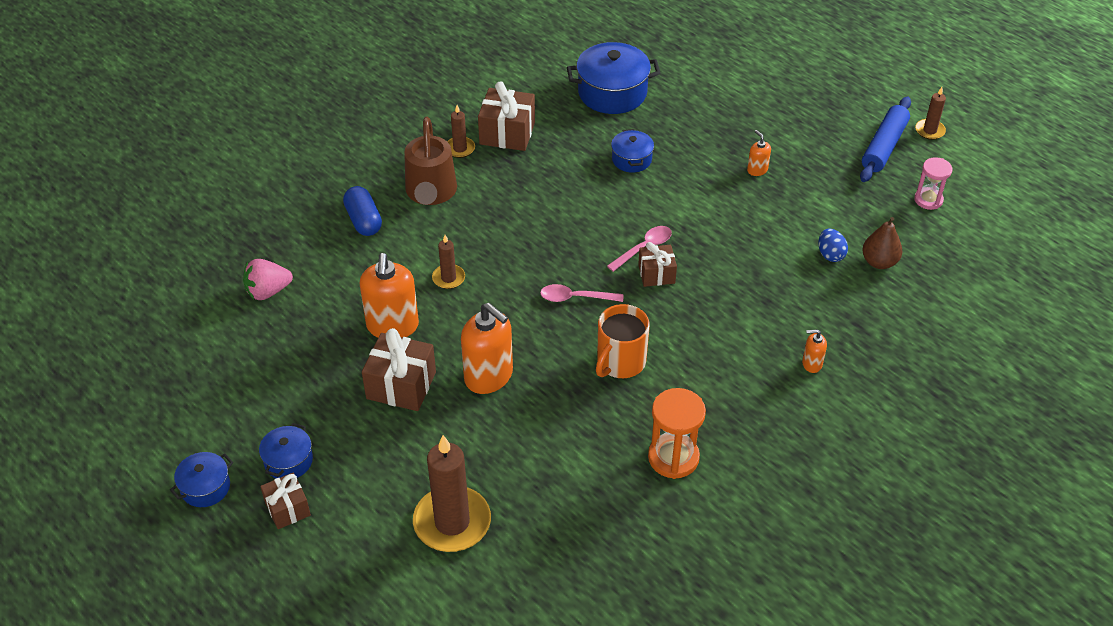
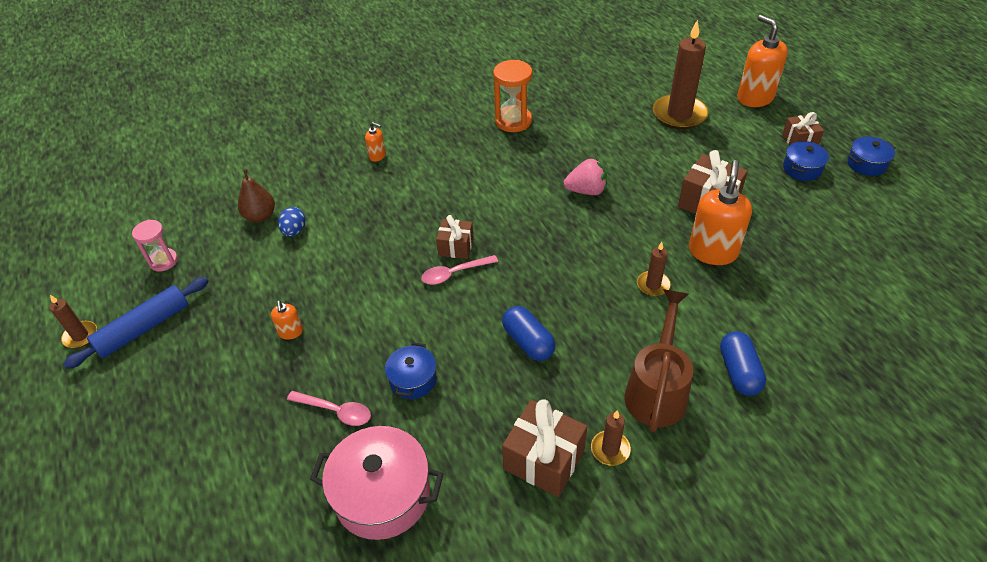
camera: 160 degrees left, 0 degrees up
pink strawberry [243,259,293,300] -> pink strawberry moved to [564,159,607,195]
orange soap dispenser [461,303,513,394] -> orange soap dispenser moved to [737,15,788,107]
pink spoon [540,284,623,302] -> pink spoon moved to [287,391,371,426]
blue pot [567,42,660,114] -> pink pot [310,426,443,540]
orange mug [596,304,650,378] -> none
none -> blue capsule [502,306,556,361]

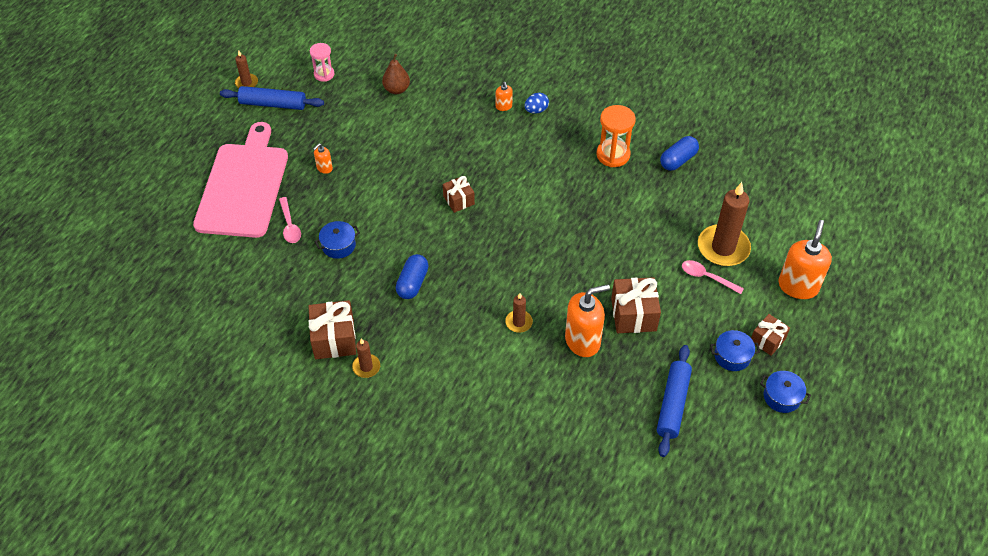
camera: 50 degrees right, 5 degrees up
blue egg [278,207,305,237] -> blue egg moved to [524,93,549,114]
pink pot [310,426,443,540] -> none
pink spoon [421,255,498,285] -> pink spoon moved to [682,260,744,294]
pink strawberry [564,159,607,195] -> none
brown watering can [624,289,693,432] -> none
blue capsule [720,331,766,396] -> blue capsule moved to [660,136,699,171]
none -> pink cutting board [193,122,288,238]
none -> blue rolling pin [657,345,692,457]

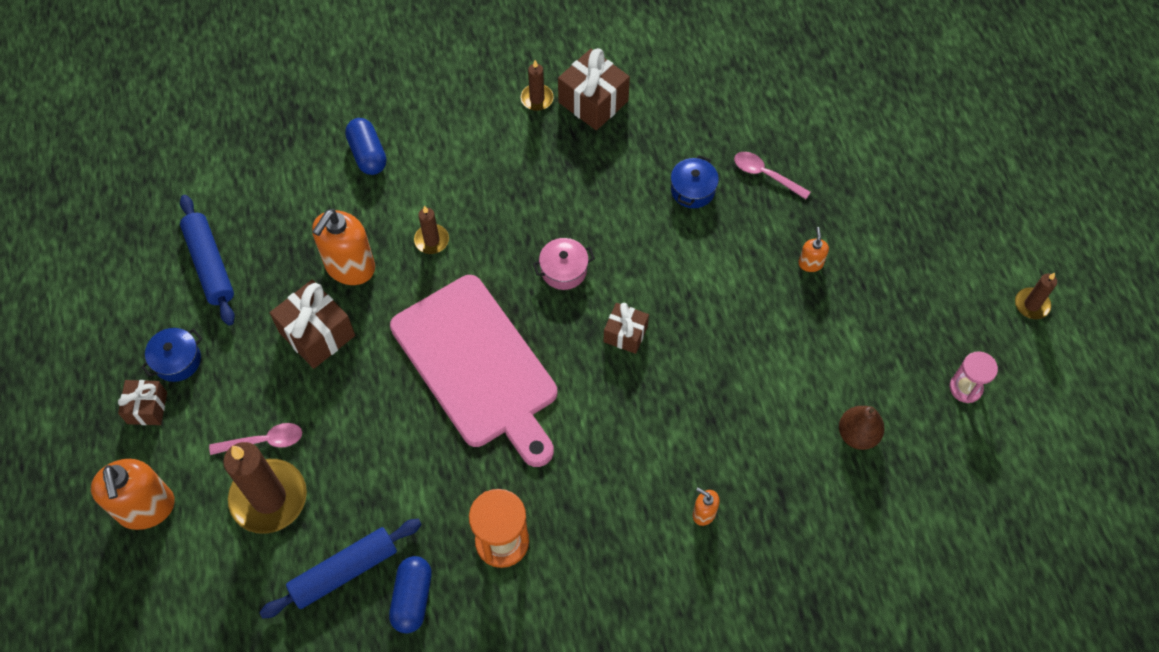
camera: 140 degrees right, 10 degrees up
pink cutting board [193,122,288,238] -> pink cutting board moved to [390,275,557,467]
blue rolling pin [220,86,324,110] -> blue rolling pin moved to [259,519,422,619]
blue capsule [396,254,428,299] -> blue capsule moved to [345,118,387,175]
blue egg [524,93,549,114] -> none
blue pot [760,371,811,413] -> none
none -> pink pot [533,238,595,290]

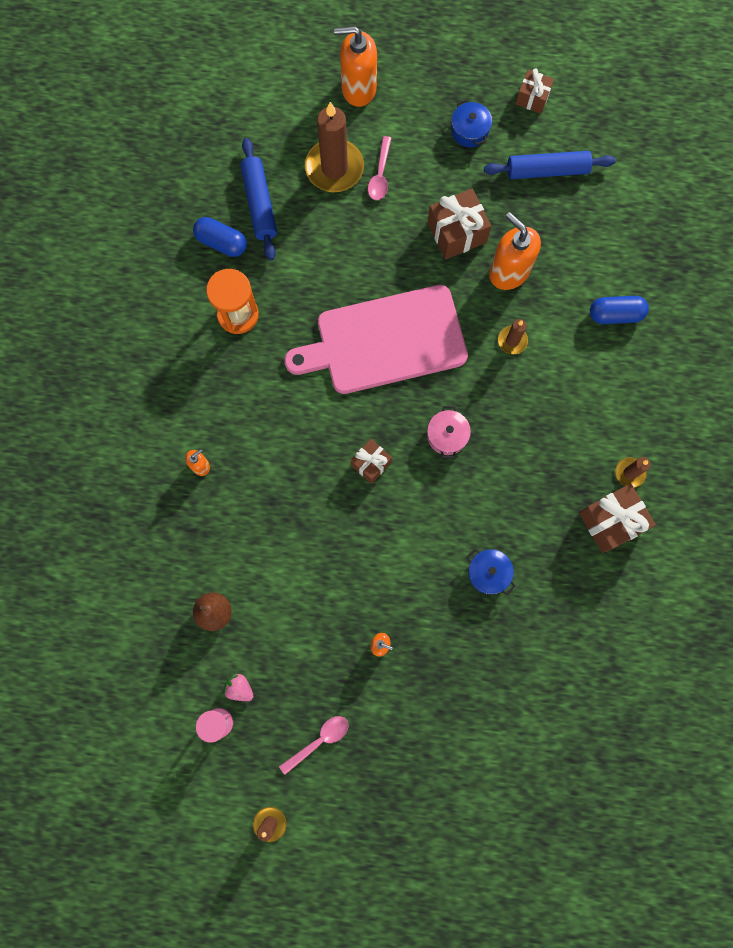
camera: 110 degrees right, 15 degrees up
brown gift [118,380,167,425] -> brown gift moved to [516,68,554,114]
pink spoon [734,152,811,199] -> pink spoon moved to [279,716,348,775]
none -> pink strawberry [224,673,253,701]

